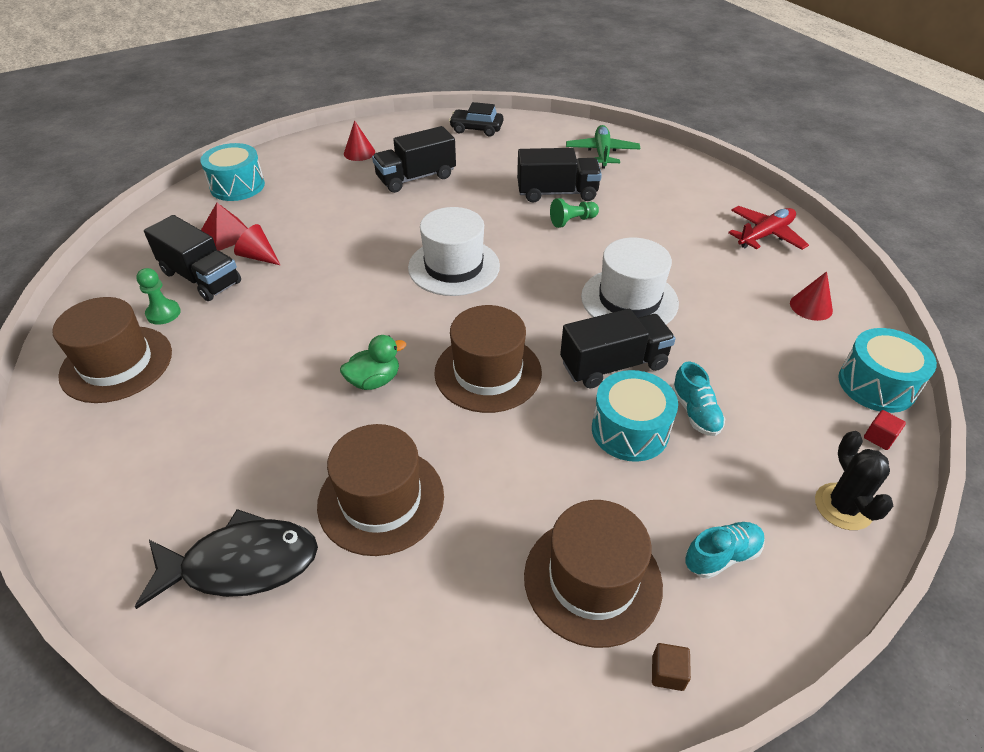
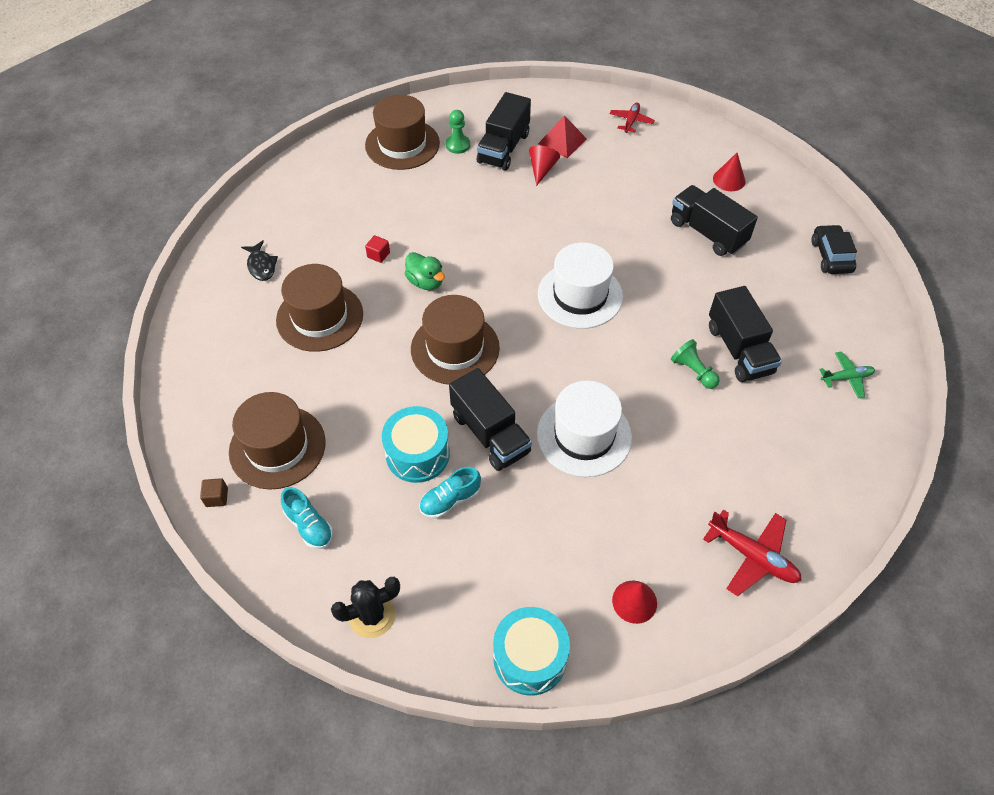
camera: 75 degrees right, 10 degrees up
black fish [135,509,318,609] -> black fish [241,240,278,281], size x0.52
turquoise drum [200,143,265,201] -> red plane [609,102,655,133]
green plane [566,125,640,169] -> green plane [819,351,875,399], size x0.64
red cube [864,410,906,450] -> red cube moved to [365,235,390,263]

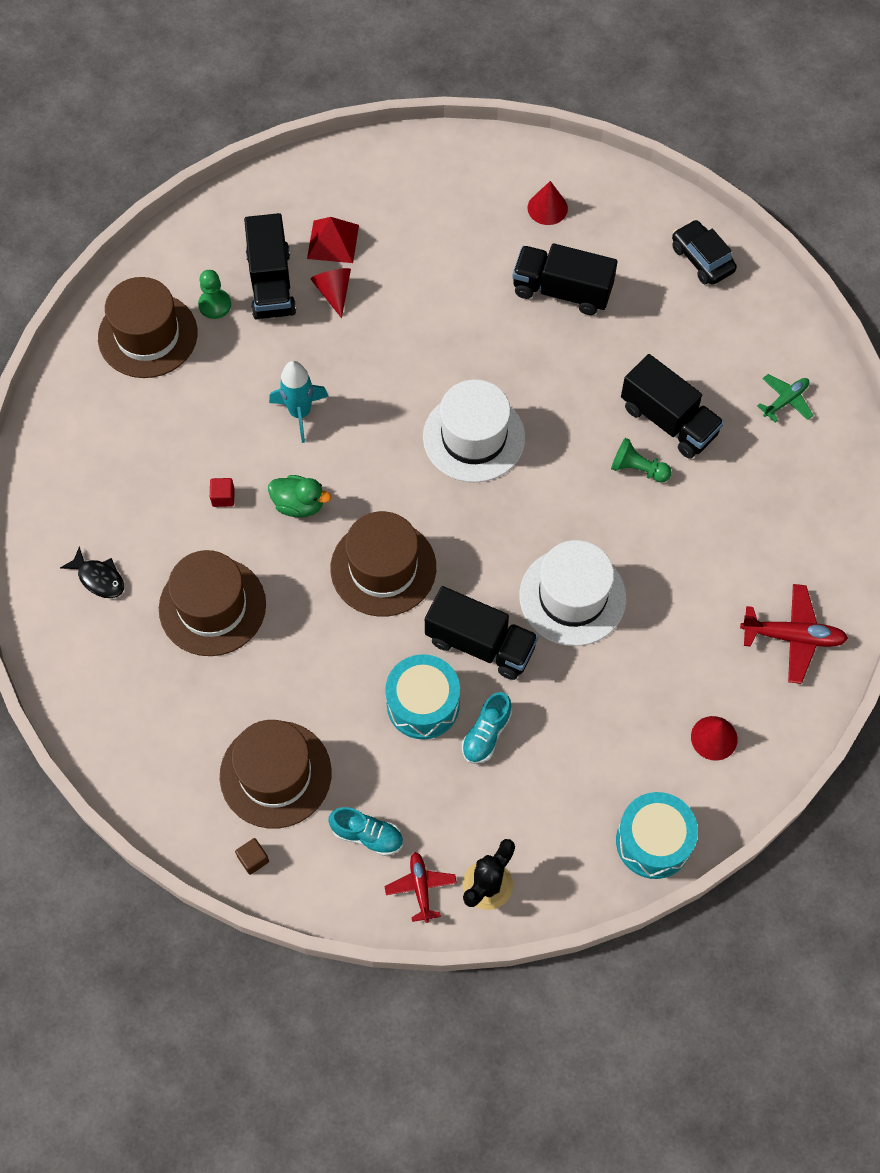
camera: 30 degrees left, 10 degrees up
red plane [609,102,655,133] -> red plane moved to [385,852,457,923]
none -> turquoise rocket [269,361,329,443]

